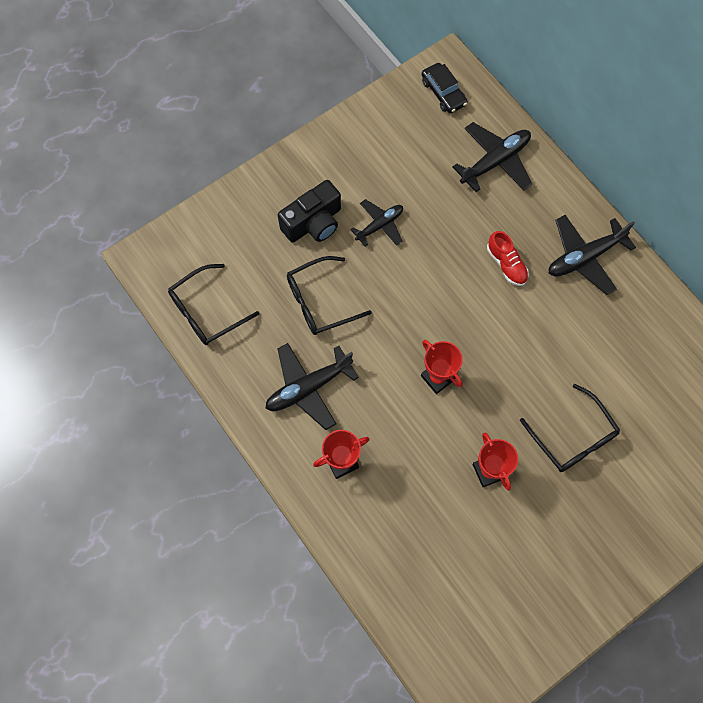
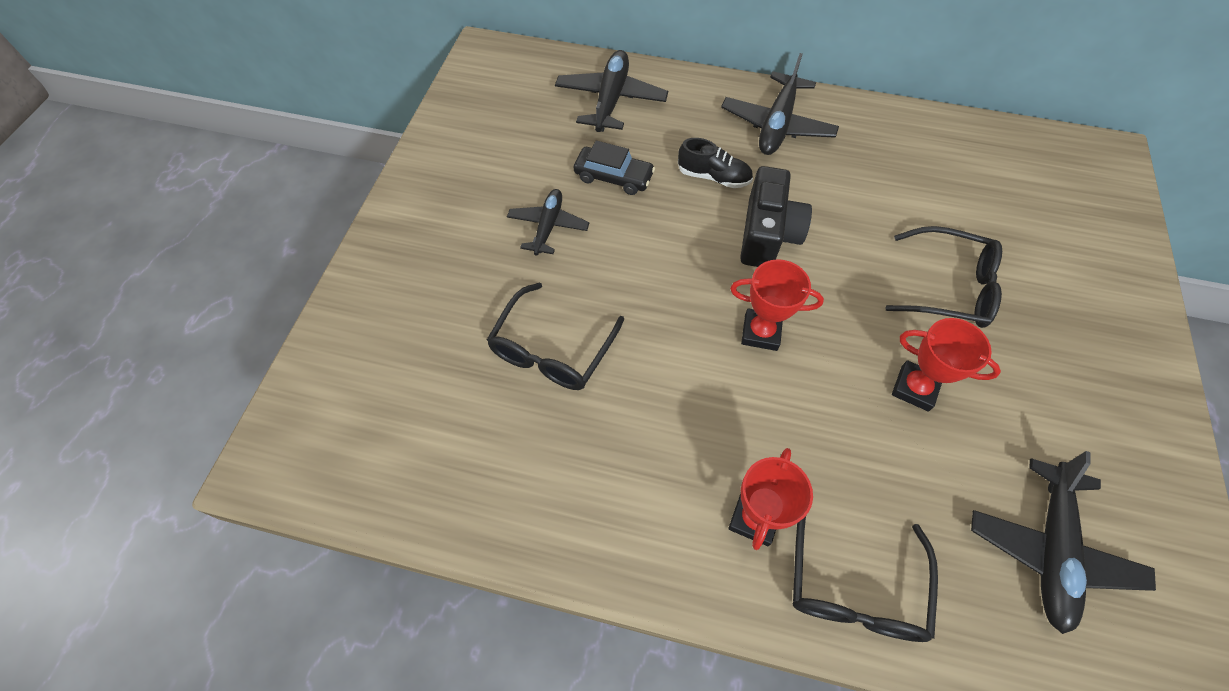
camera: 40 degrees left, 10 degrees down
black glasses [168,264,260,345] -> black glasses moved to [793,516,938,642]
black plane [265,343,359,430] -> black plane moved to [971,451,1156,634]
black camera [278,180,341,243] -> black camera moved to [740,166,812,267]
black car [421,63,468,113] -> black car moved to [574,141,655,195]
red shoe [487,231,529,286] -> black shoe [678,138,753,188]

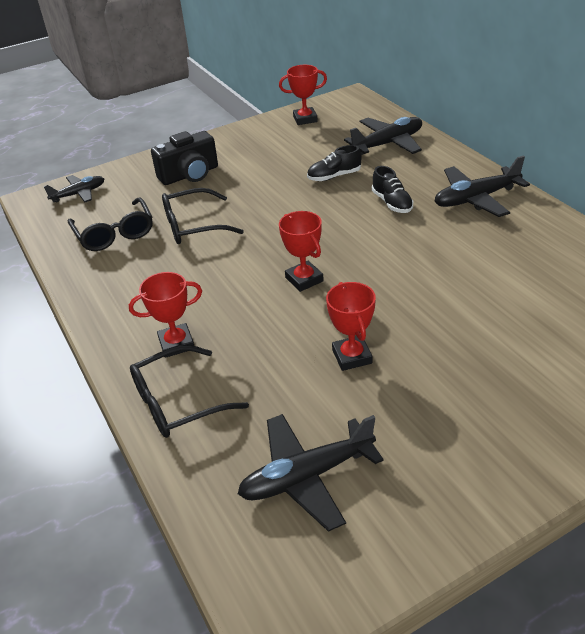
camera: 50 degrees right, 20 degrees down
black plane [507,189,589,256] -> black plane moved to [44,175,104,202]
black car [574,141,655,195] -> black shoe [307,145,362,181]
black camera [740,166,812,267] -> black camera moved to [151,131,218,185]
black glasses [886,226,1002,328] -> black glasses moved to [68,197,153,251]
none -> red trophy [279,65,327,125]

